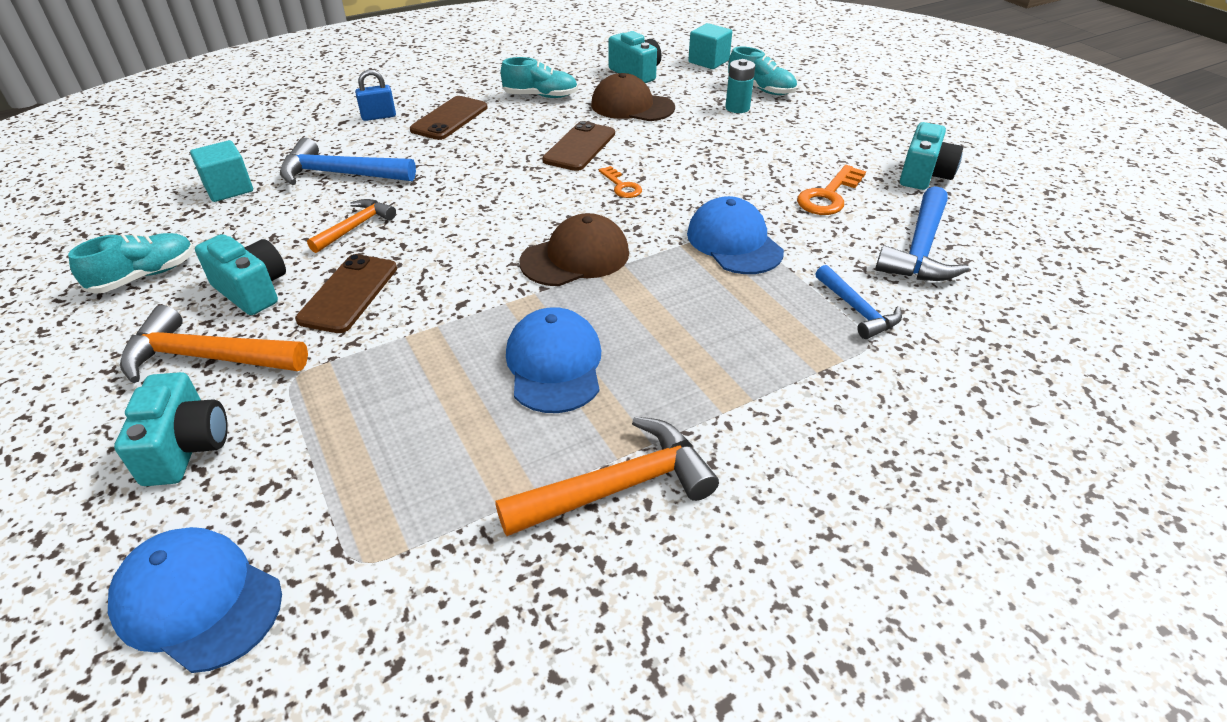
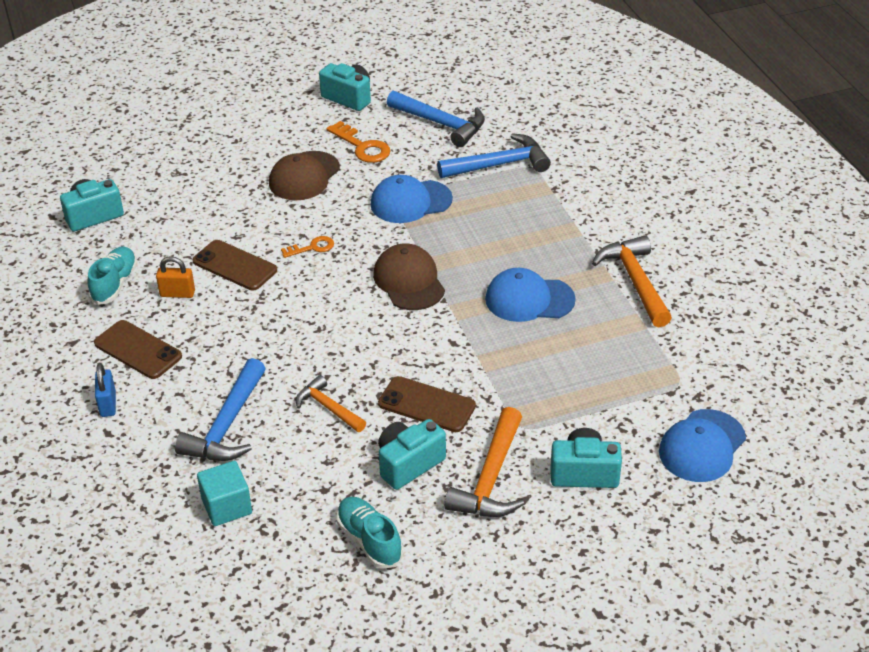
camera: 80 degrees left, 0 degrees up
brown cap [591,73,675,121] -> brown cap moved to [269,151,340,200]
turquoise cube [688,23,732,69] -> none
turquoise battery [725,59,755,113] -> none
turquoise shoe [728,46,797,95] -> none
blue hammer [816,265,902,339] -> blue hammer [437,133,551,178], size x1.61
none -> orange padlock [156,256,195,298]

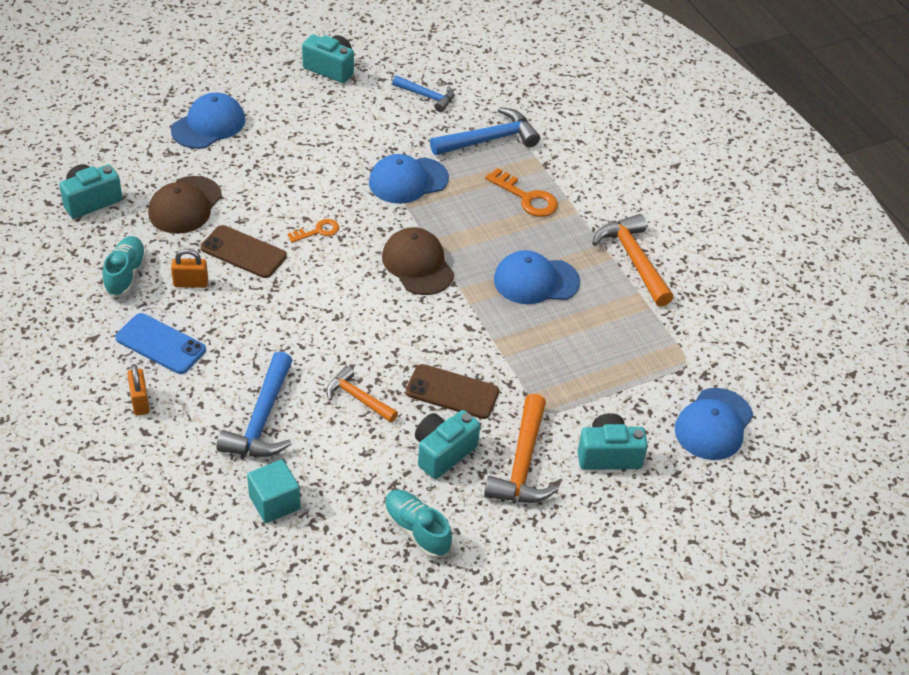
camera: 10 degrees left, 5 degrees up
brown phone [94,320,182,379] -> blue phone [115,313,206,374]
blue padlock [95,363,116,417] -> orange padlock [127,364,150,416]
brown cap [269,151,340,200] -> brown cap moved to [148,176,222,234]
orange key [326,121,390,163] -> orange key moved to [485,168,558,217]
blue hammer [387,91,485,147] -> blue hammer [392,76,454,112], size x0.62
none -> blue cap [171,93,245,149]

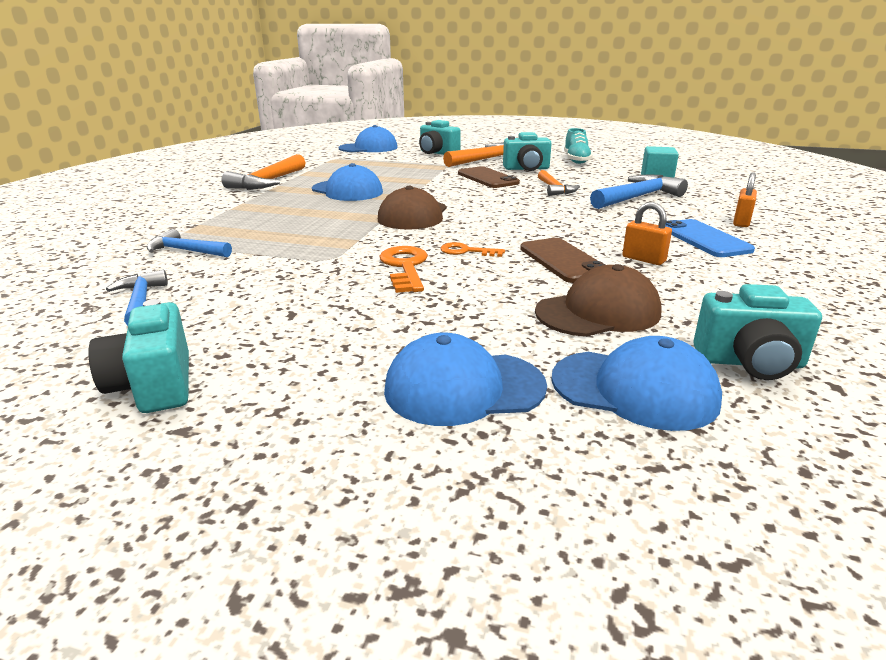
camera: 135 degrees left, 20 degrees down
turquoise shoe [103,236,147,298] -> none
blue cap [369,154,449,204] -> blue cap moved to [551,336,722,431]
blue hammer [430,107,540,155] -> blue hammer [147,229,232,257], size x0.62
orange key [485,168,558,217] -> orange key moved to [379,246,428,293]

